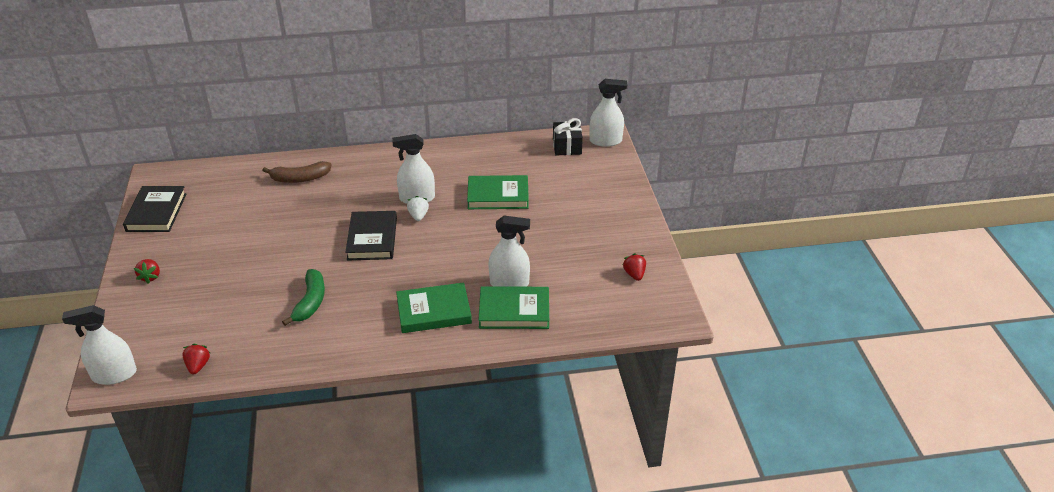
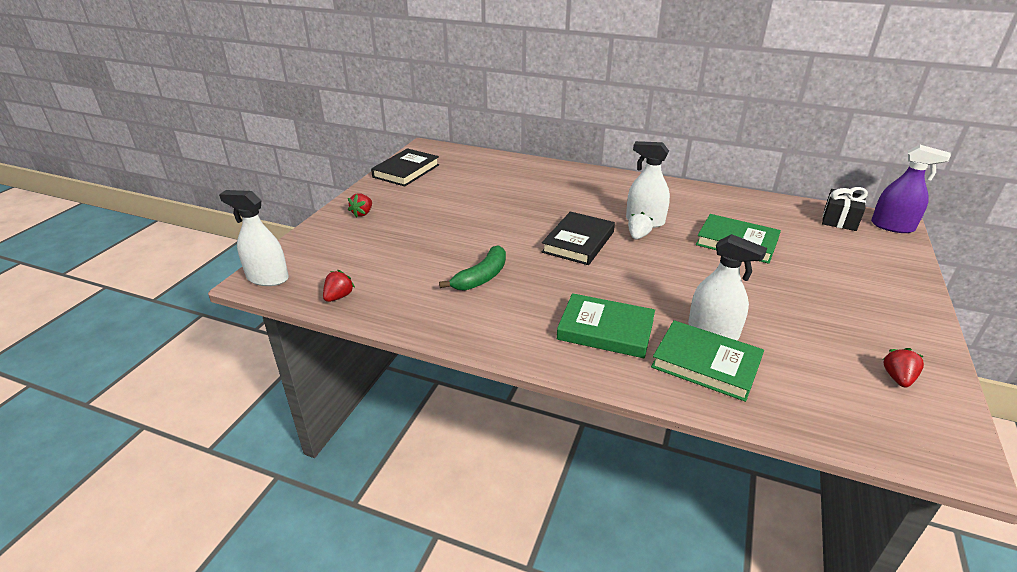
camera: 30 degrees right, 5 degrees down
brown banana [262,161,332,183] -> none
white spray bottle [589,79,627,147] -> purple spray bottle [871,145,951,233]

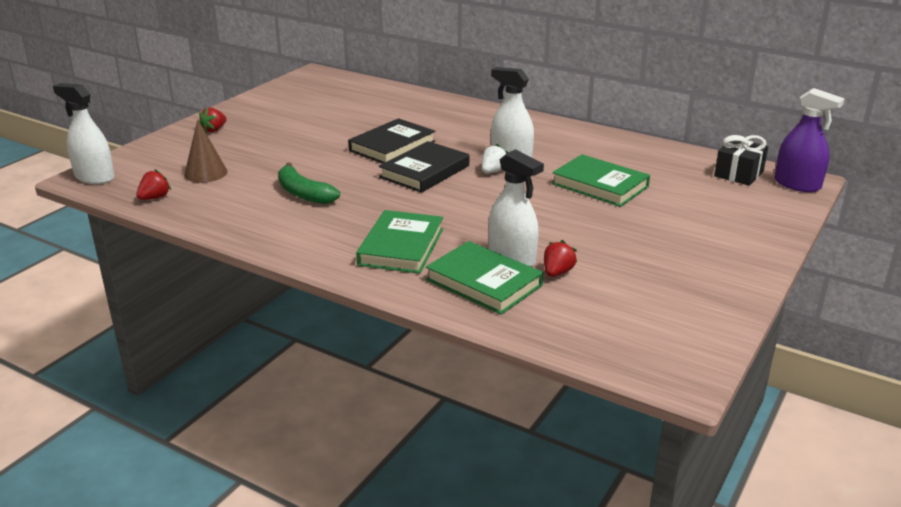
camera: 10 degrees right, 5 degrees down
black book [371,148,439,187] -> black book moved to [348,118,435,164]
green banana [439,245,506,291] -> green banana turned 90 degrees clockwise [278,163,340,204]
green book [557,293,655,358] -> green book turned 75 degrees clockwise [356,210,443,274]
red strawberry [882,348,924,388] -> red strawberry moved to [544,240,577,277]
none -> brown cone [184,119,228,183]

